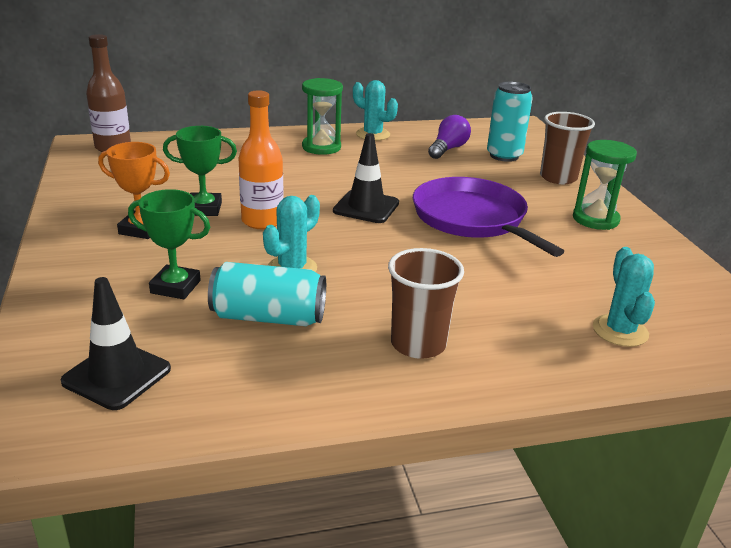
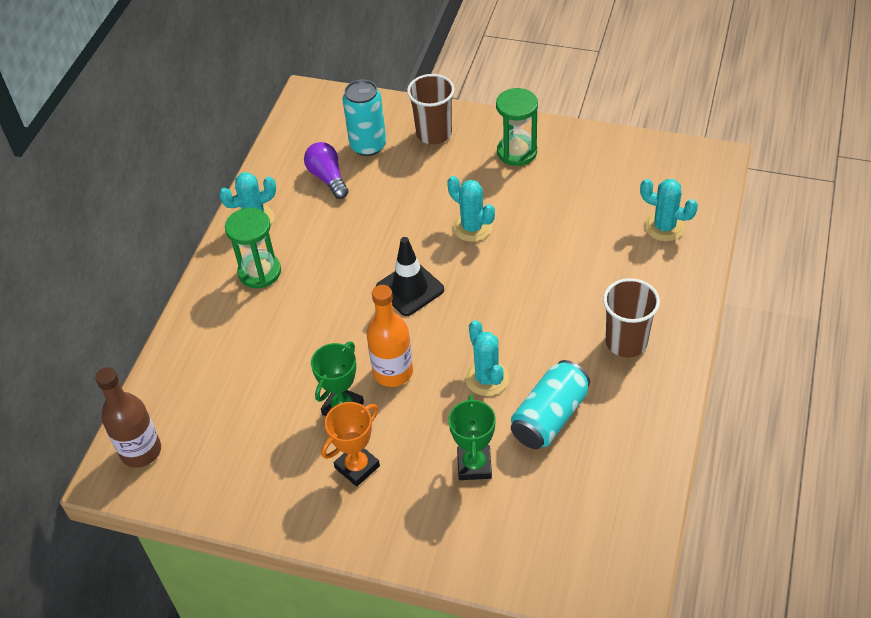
camera: 55 degrees left, 20 degrees up
black traffic cone [61,277,171,410] -> none
green trophy [128,189,210,299] -> green trophy turned 45 degrees counterclockwise [448,395,496,480]
purple pan [413,177,564,257] -> turquoise cactus [447,176,495,242]

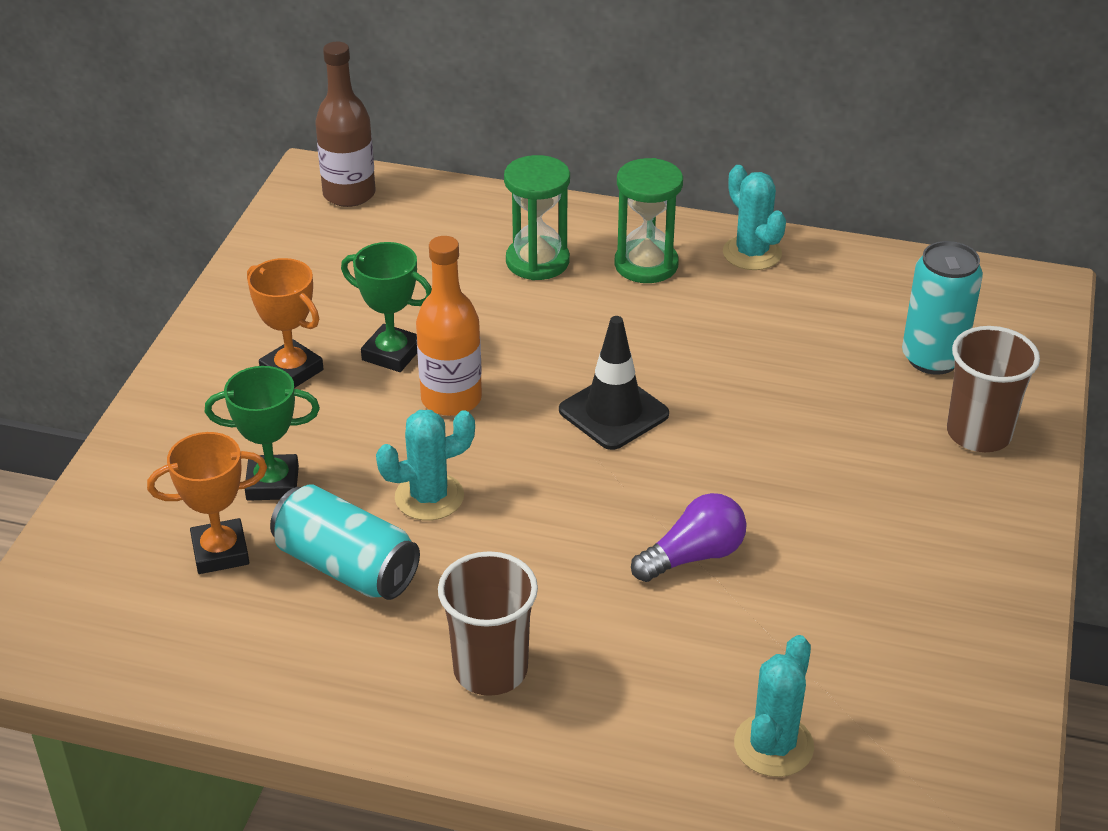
camera: 85 degrees right, 10 degrees down
purple light bulb [304,142,349,199] -> purple light bulb moved to [631,493,746,582]
turquoise cactus [447,176,495,242] -> none
green hourglass [496,88,538,166] -> green hourglass moved to [504,155,570,280]
none -> orange trophy [147,432,267,574]

